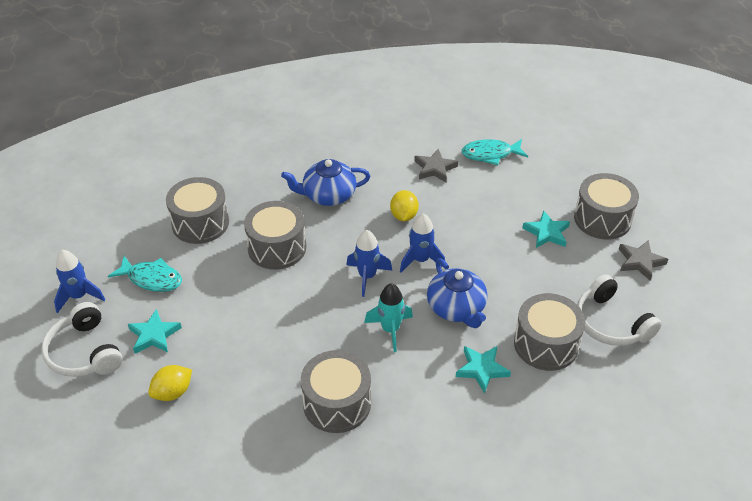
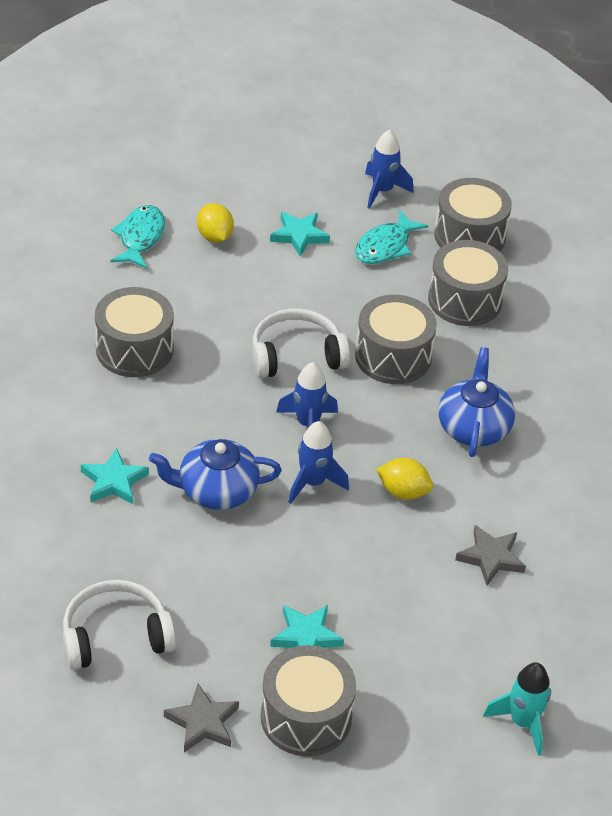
camera: 105 degrees right, 0 degrees up
white headphones [41,302,123,377] -> white headphones moved to [252,309,350,378]
turquoise rocket [364,283,413,352] -> turquoise rocket moved to [483,662,551,756]
turquoise fish [462,139,528,165] -> turquoise fish moved to [110,205,165,269]
grey drum [514,293,586,371] -> grey drum moved to [434,178,512,251]

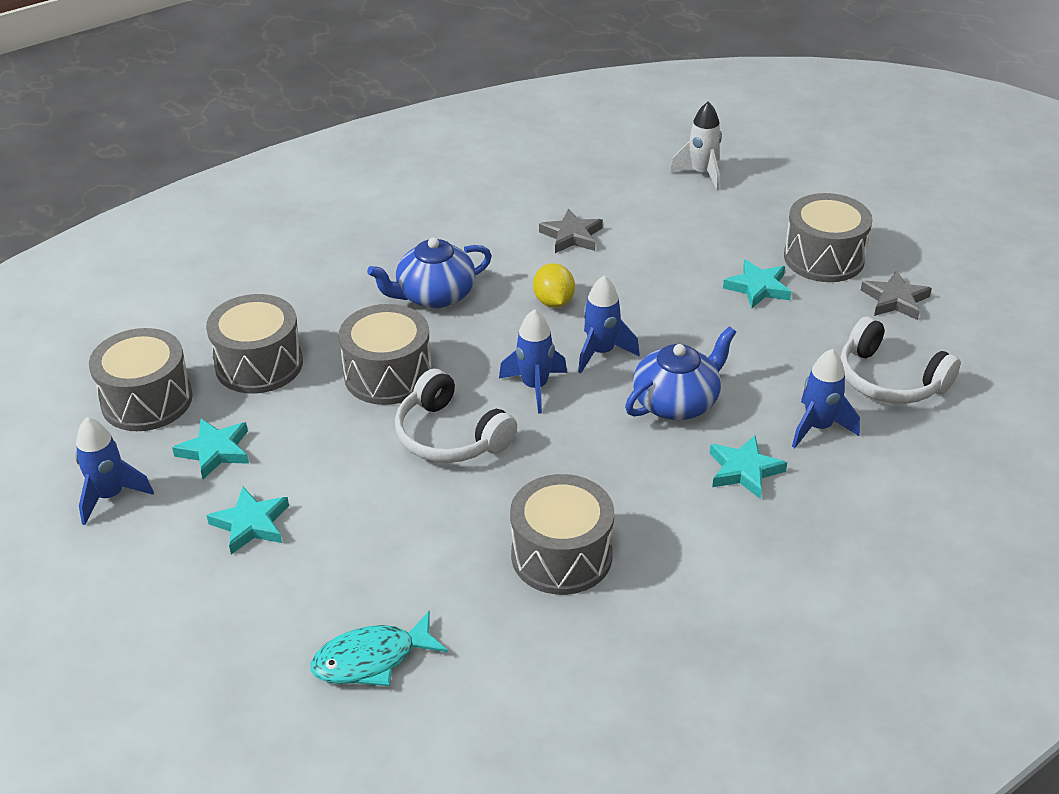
camera: 120 degrees left, 5 degrees down
blue teapot [149,439,282,510] -> blue teapot turned 90 degrees counterclockwise [625,326,736,420]
yellow lemon [197,203,234,243] -> none
turquoise fish [355,210,428,264] -> turquoise star [172,419,249,479]
turquoise rocket [483,662,551,756] -> white rocket [670,102,722,191]
none -> blue rocket [792,349,860,448]

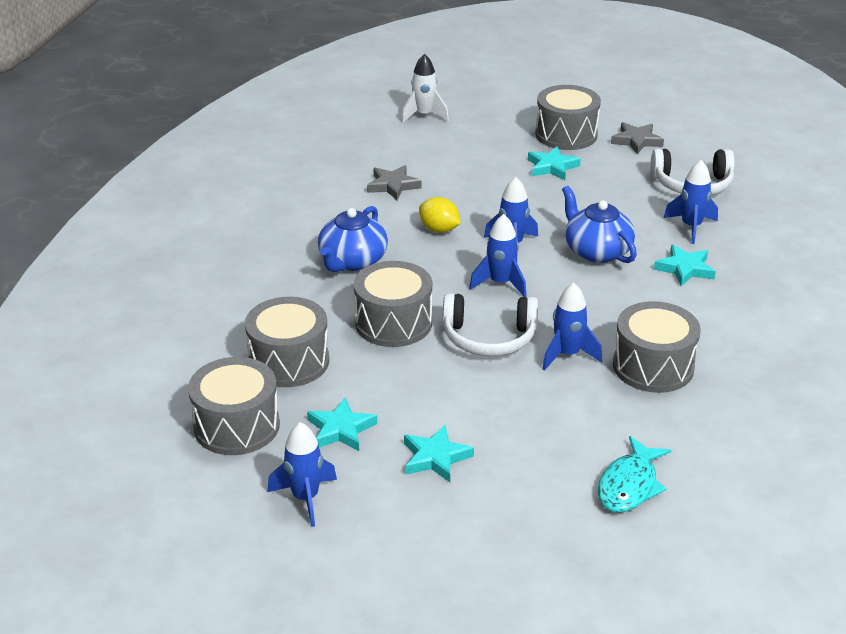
camera: 40 degrees left, 5 degrees down
blue teapot [625,326,736,420] -> blue teapot turned 45 degrees counterclockwise [562,186,637,263]
none -> blue rocket [542,283,602,371]

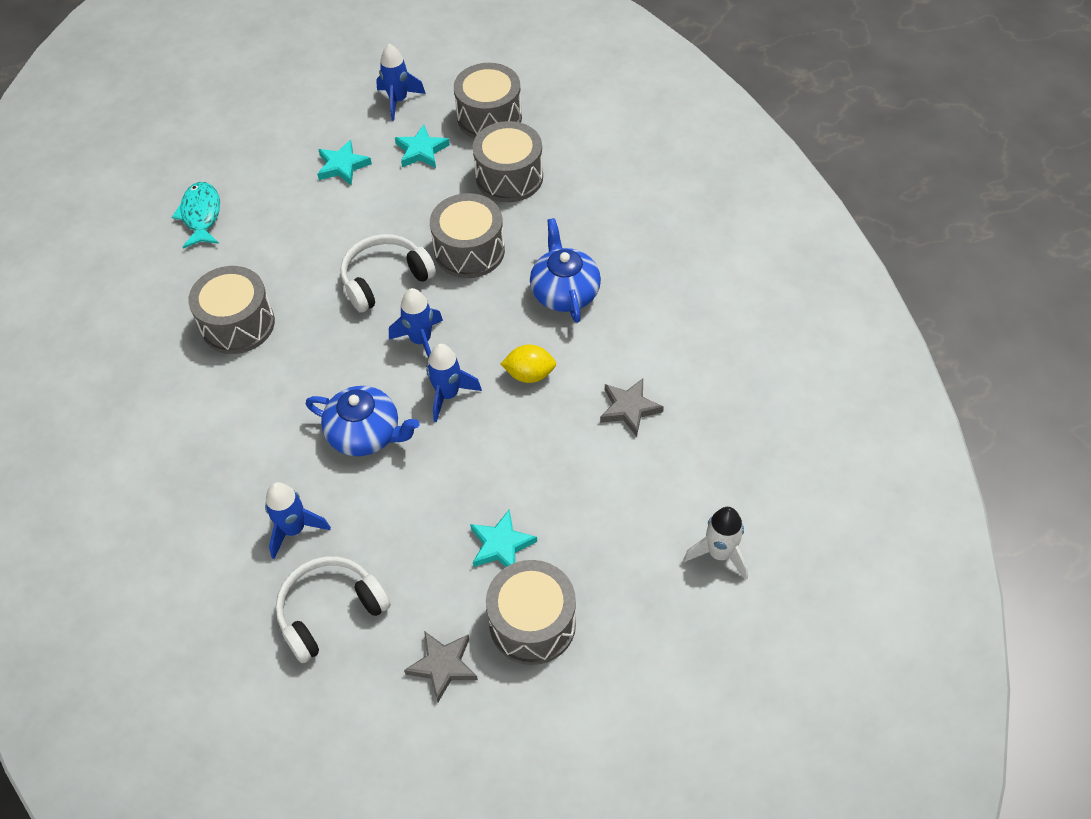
camera: 145 degrees right, 20 degrees up
blue rocket [542,283,602,371] -> none
turquoise star [654,245,716,286] -> none

